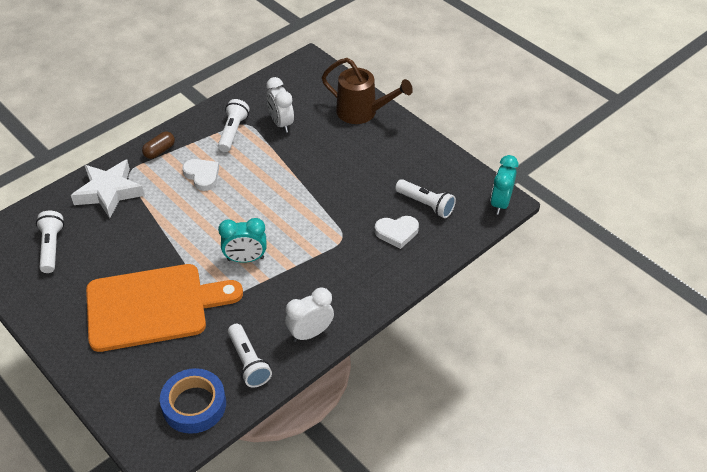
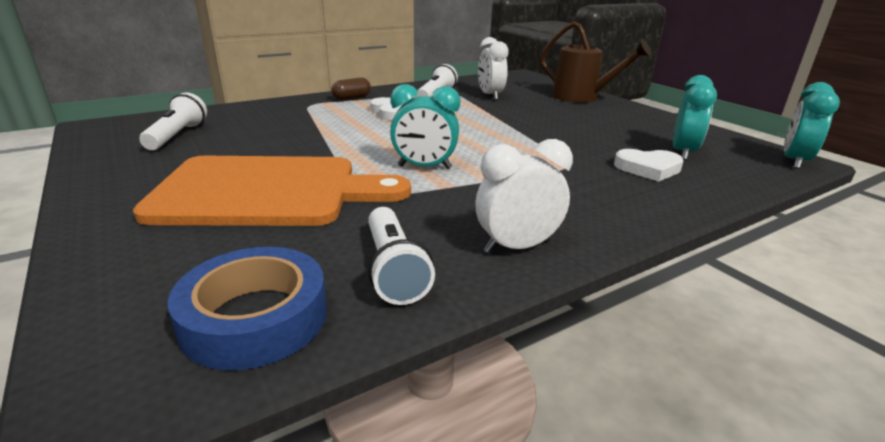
camera: 10 degrees right, 20 degrees down
white star [71,160,145,218] -> none
white flashlight [395,179,456,218] -> turquoise clock [673,75,717,160]

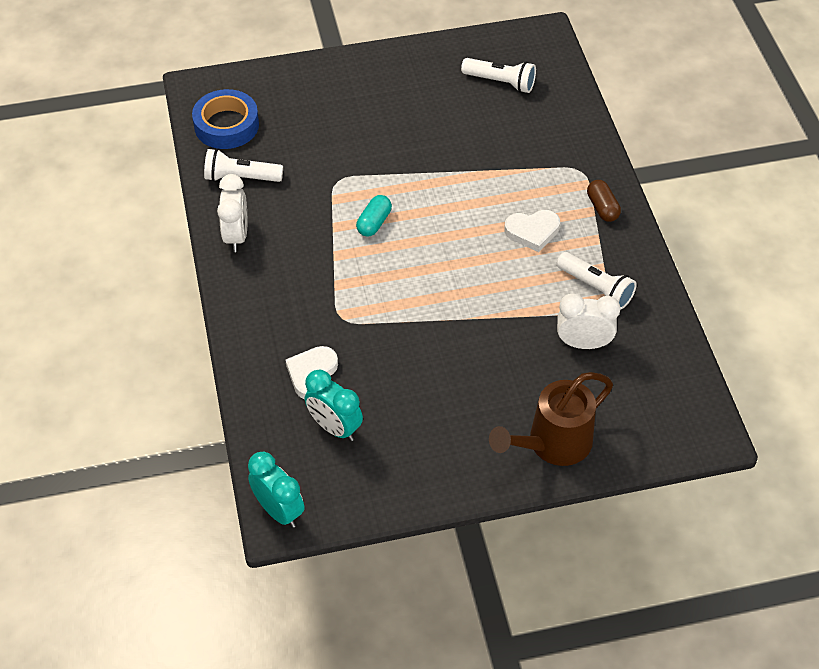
camera: 110 degrees right, 25 degrees up
orange cutting board [133,156,411,226] -> none
turquoise clock [390,84,460,169] -> turquoise capsule [356,195,392,236]

